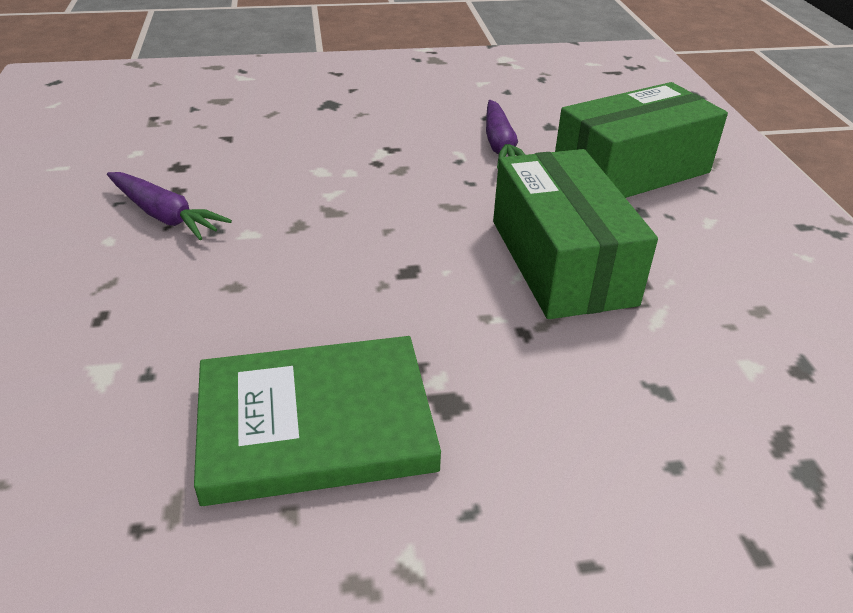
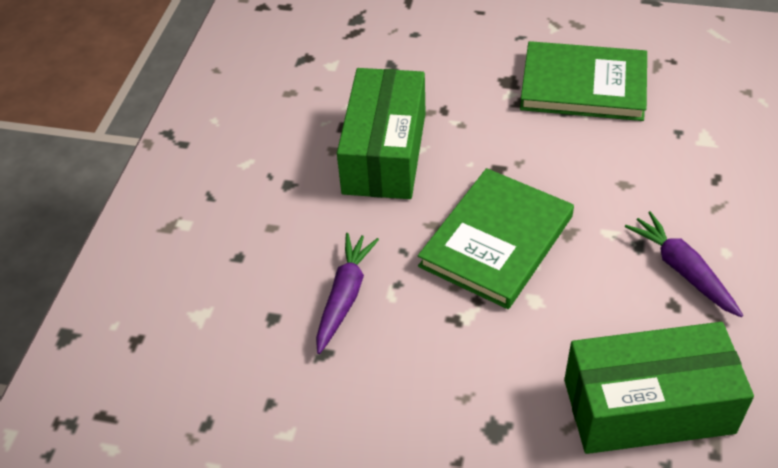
camera: 155 degrees left, 10 degrees up
green box [555,82,728,198] -> green box moved to [564,322,754,454]
none -> green book [418,168,574,309]

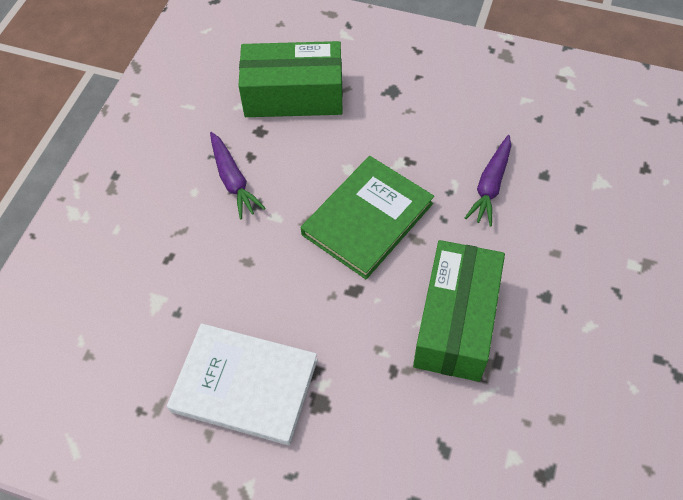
camera: 175 degrees left, 10 degrees up
green book [520,41,647,121] -> white book [167,323,318,445]

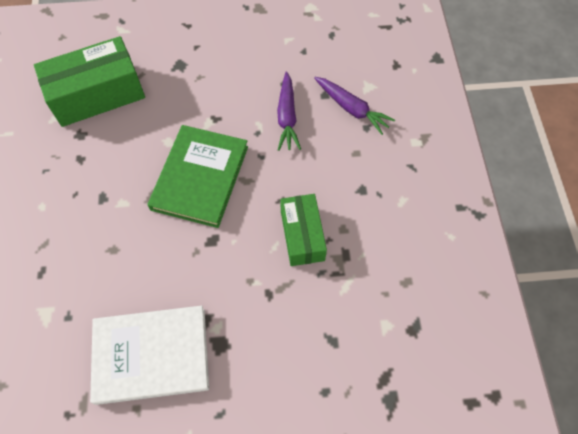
camera: 25 degrees left, 5 degrees up
purple carrot [210,132,266,219] -> purple carrot moved to [314,77,395,135]
green box [413,240,505,382] -> green box [280,194,327,266], size x0.63

